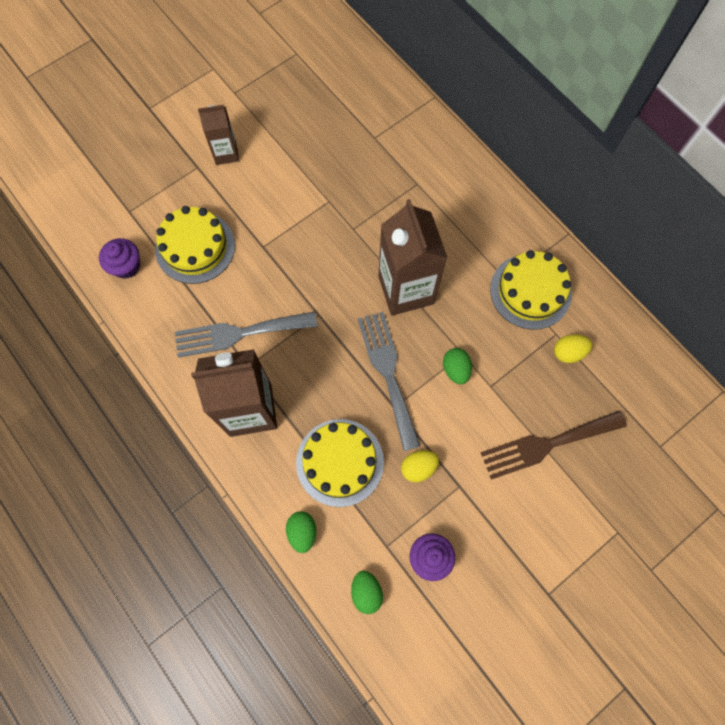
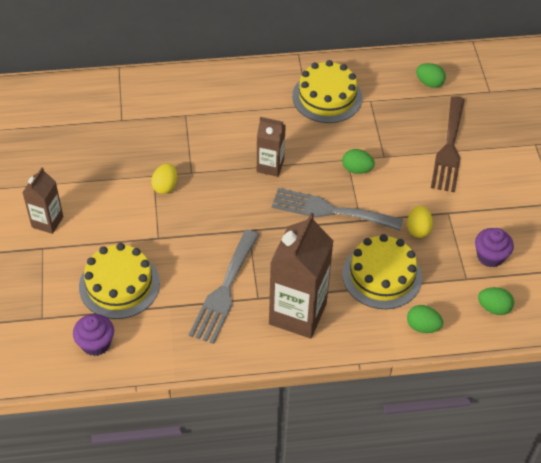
camera: 60 degrees left, 20 degrees down
brown carton [379,199,448,316] -> brown carton [257,117,286,177], size x0.55
yellow egg [554,334,592,363] -> yellow egg moved to [151,163,177,194]
none -> green egg [416,63,446,88]

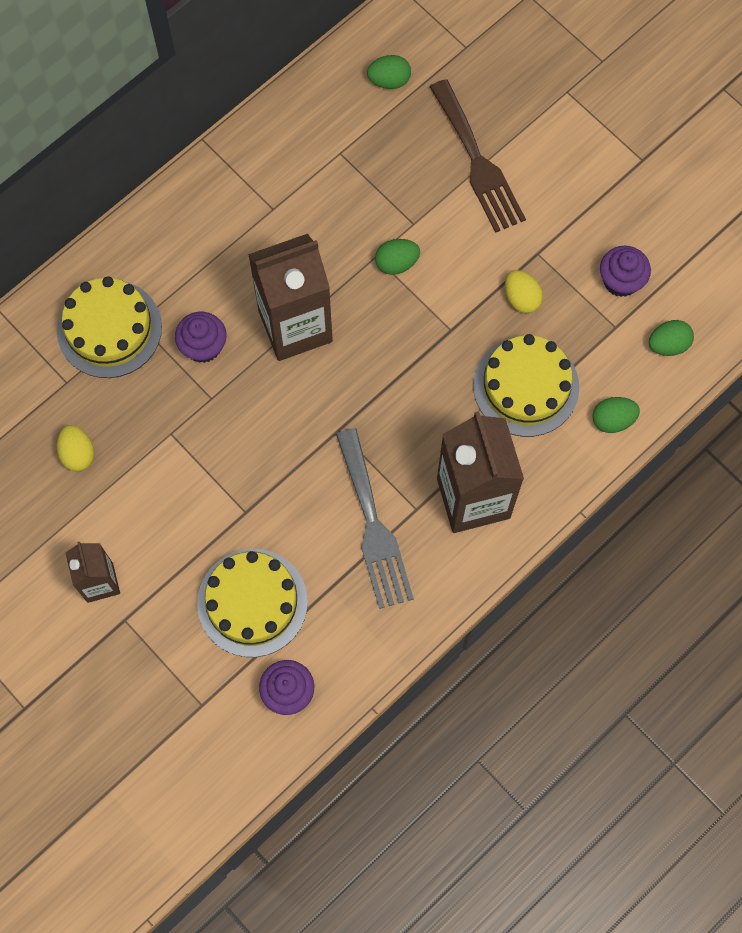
camera: 35 degrees left, 20 degrees up
yellow egg [151,163,177,194] -> yellow egg moved to [57,425,94,471]
brown carton [257,117,286,177] -> brown carton [248,234,333,361], size x1.81
grey fork [272,188,403,231] -> none
yellow cake [292,60,362,123] -> yellow cake moved to [57,276,162,378]
none -> purple cupcake [175,312,227,363]

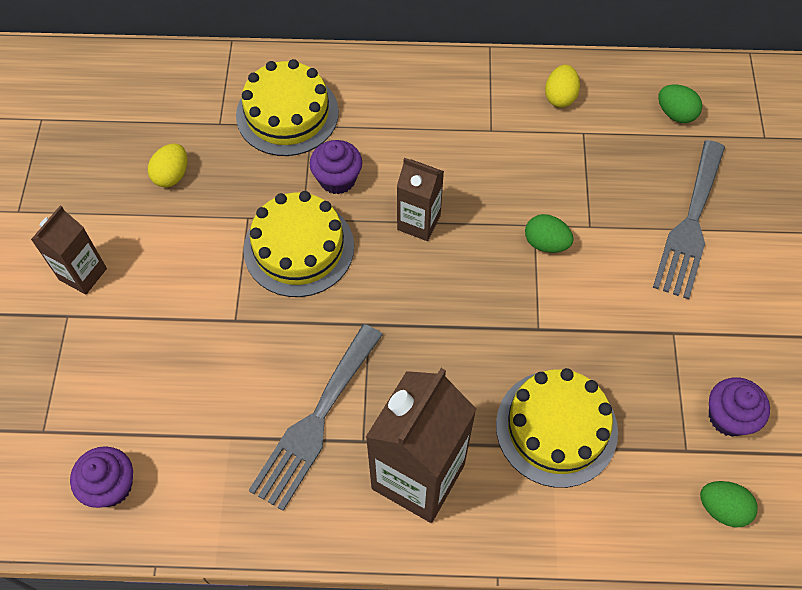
camera: 45 degrees right, 10 degrees down
yellow cake [197,549,308,657] -> yellow cake moved to [243,191,354,297]
brown carton [248,234,333,361] -> brown carton [397,158,444,241], size x0.55
brown fork [430,79,526,233] -> grey fork [653,140,725,299]
yellow egg [505,270,543,313] -> yellow egg moved to [545,65,580,107]
green egg [592,397,640,433] -> none

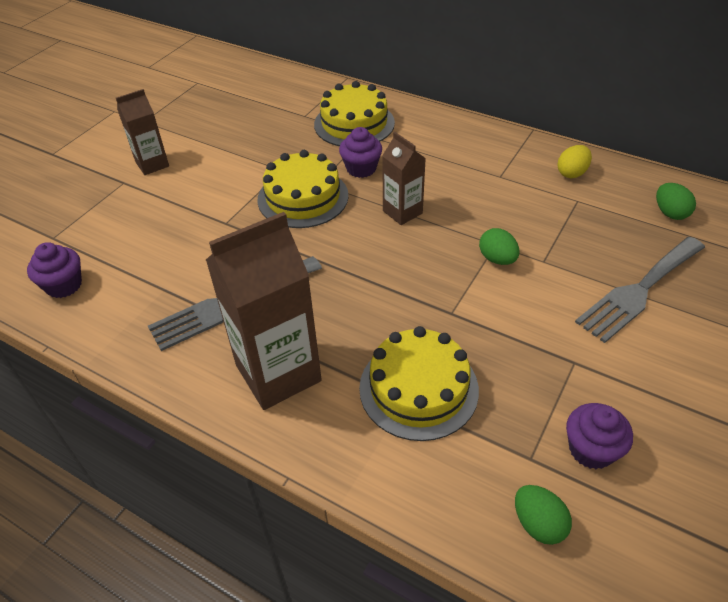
camera: 30 degrees right, 15 degrees down
yellow egg [148,143,187,187] -> none

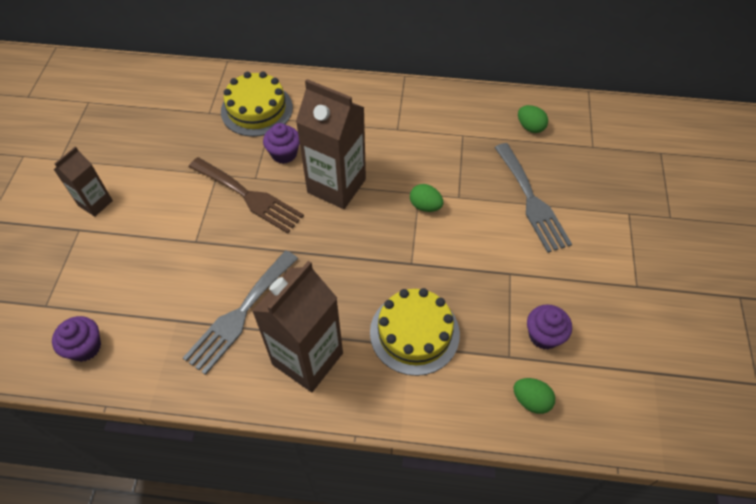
camera: 25 degrees left, 10 degrees up
yellow cake [257,150,349,228] -> brown fork [189,157,304,234]
brown carton [382,132,426,225] -> brown carton [296,79,366,209], size x1.81
yellow egg [557,145,592,178] -> none
grey fork [575,237,705,343] -> grey fork turned 45 degrees counterclockwise [494,143,572,253]

